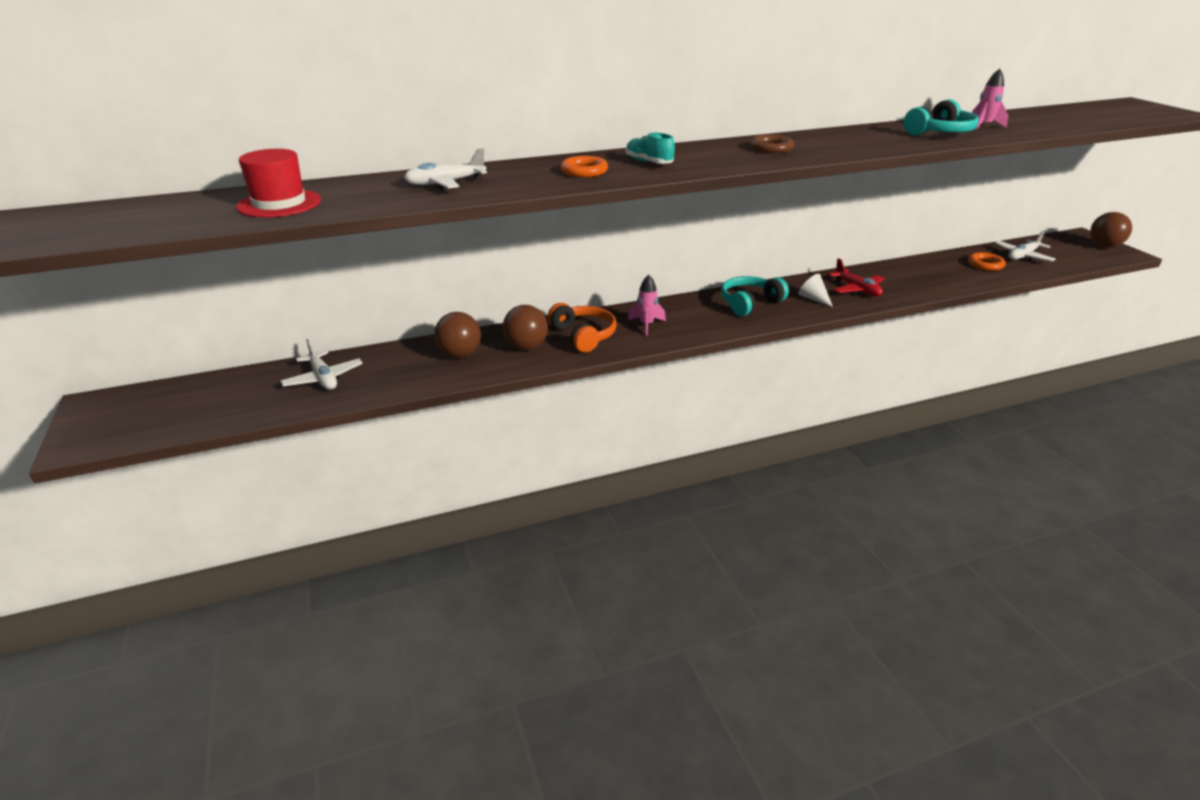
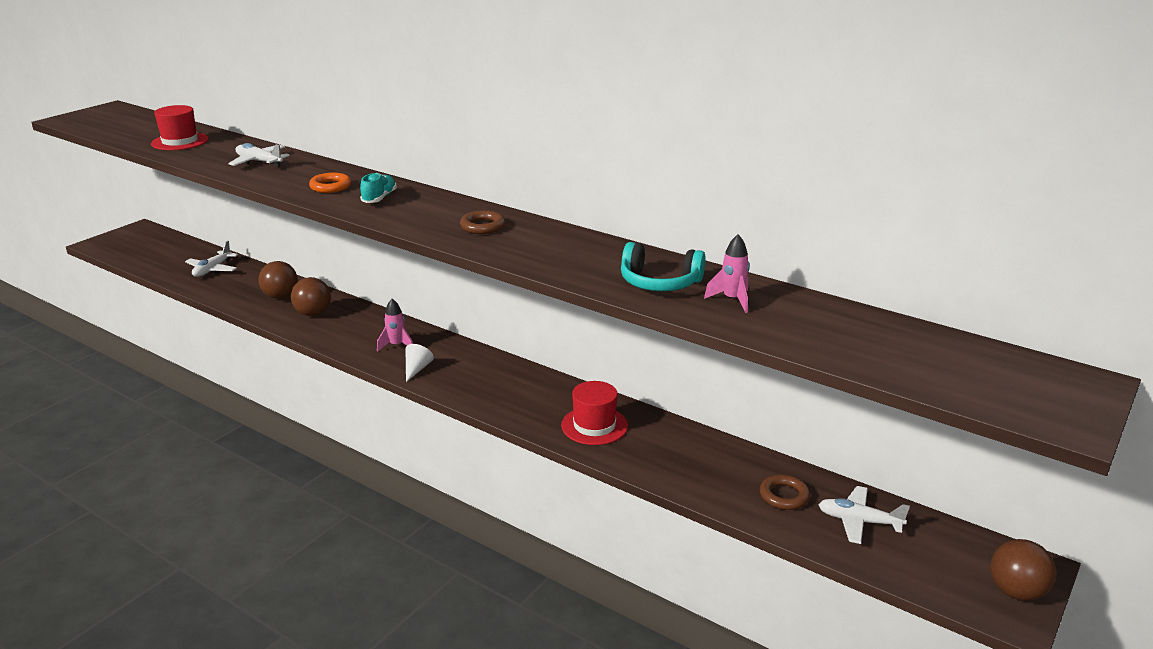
camera: 55 degrees right, 5 degrees down
orange headphones [548,303,617,352] -> none
turquoise headphones [721,276,789,316] -> none
white cone [799,274,833,307] -> white cone moved to [405,344,434,382]
red plane [828,258,885,297] -> red hat [561,381,628,445]
orange ring [968,252,1006,271] -> brown ring [760,474,810,510]

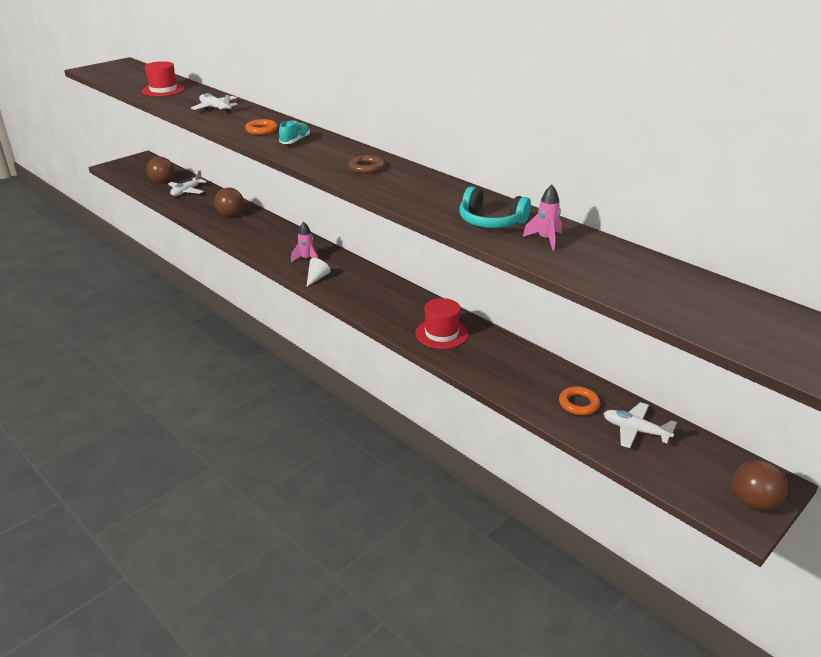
camera: 10 degrees right, 5 degrees up
brown ball [291,277,331,316] -> brown ball moved to [146,157,174,183]
brown ring [760,474,810,510] -> orange ring [559,386,600,415]

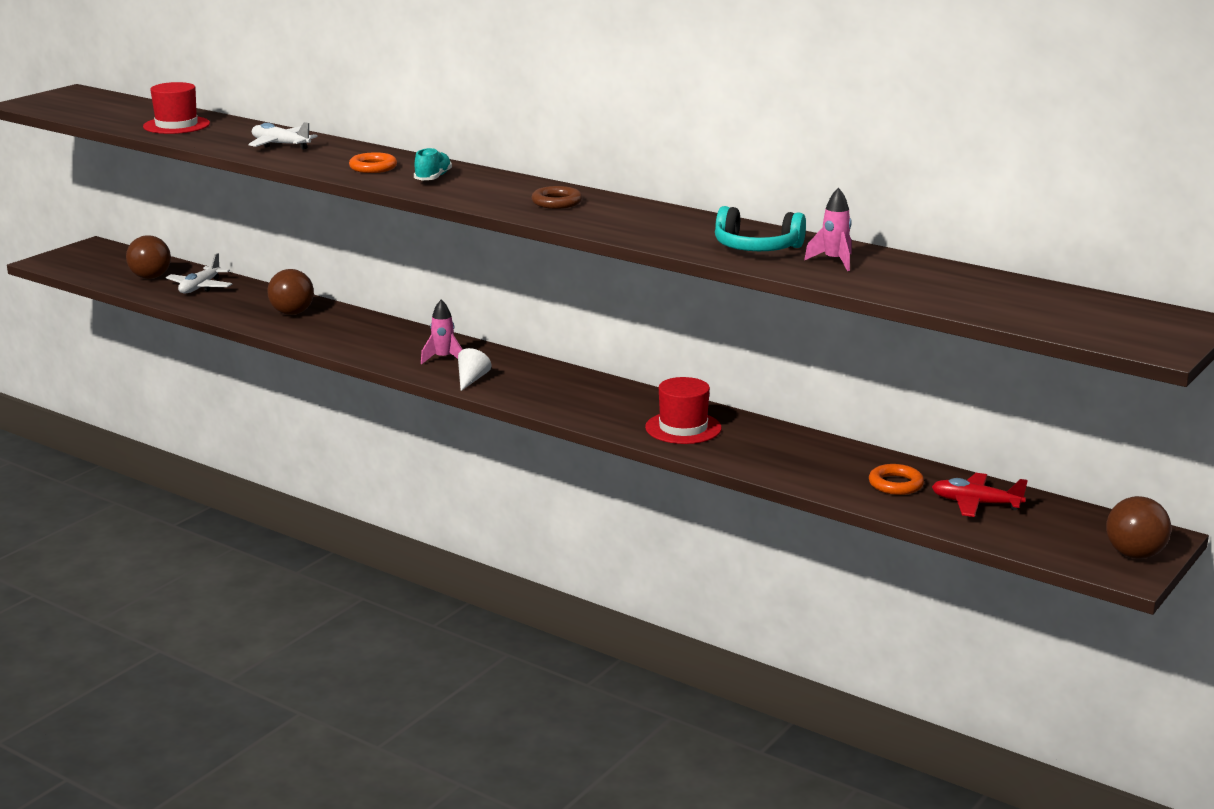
camera: 10 degrees left, 10 degrees down
white plane [603,402,677,448] -> red plane [932,473,1028,517]

